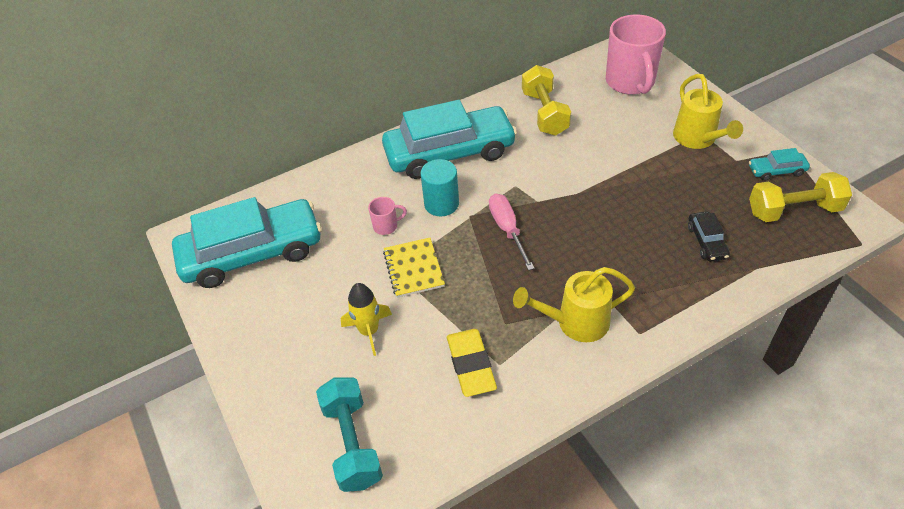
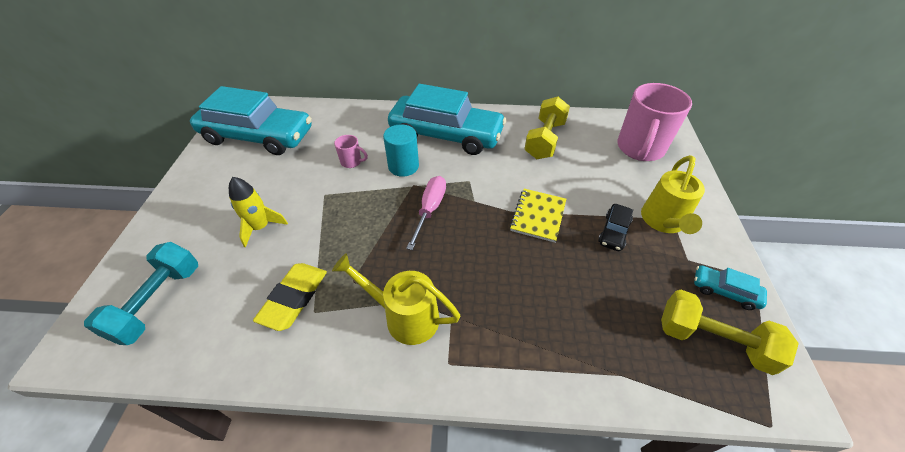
camera: 30 degrees right, 0 degrees up
yellow notebook [383,238,445,298] -> yellow notebook moved to [510,189,566,243]
black car [688,212,730,262] -> black car moved to [598,204,633,251]

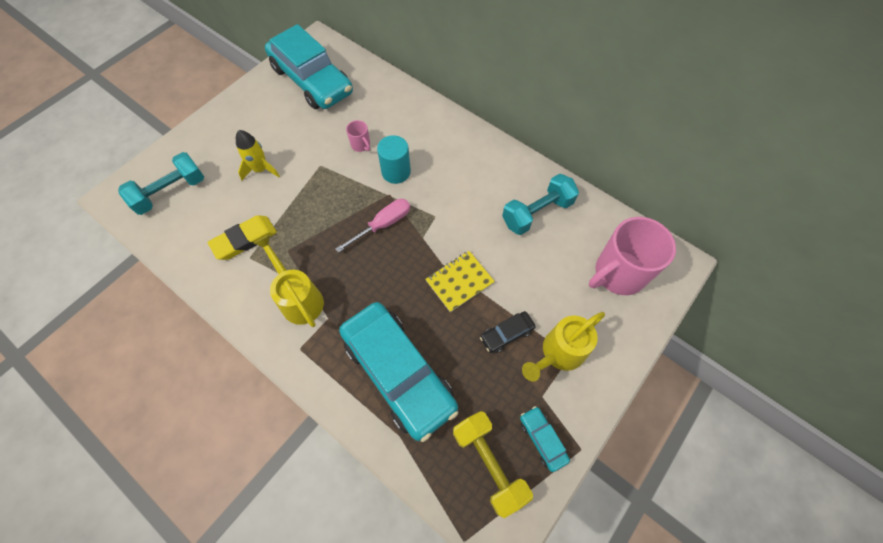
camera: 35 degrees right, 15 degrees up
turquoise car [388,84,506,155] -> turquoise car moved to [339,302,458,442]
yellow dumbbell [524,97,570,159] -> turquoise dumbbell [502,174,579,235]

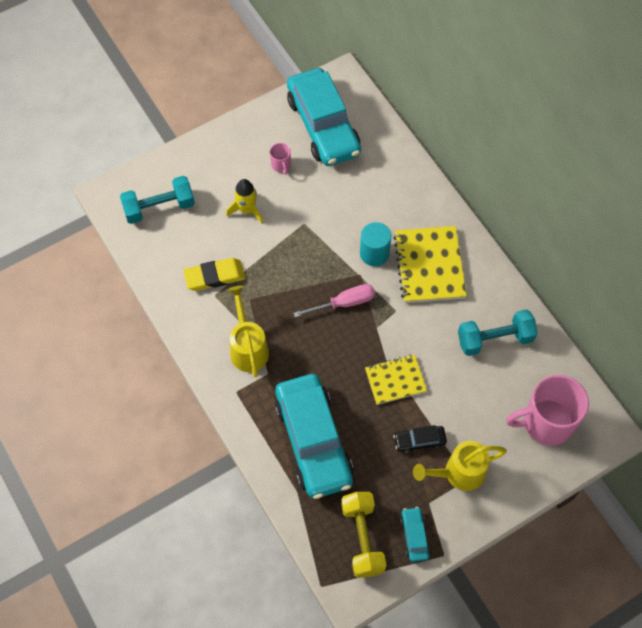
camera: 20 degrees right, 0 degrees up
pink mug [346,120,370,152] -> pink mug moved to [270,143,291,175]
none -> yellow notebook [393,226,467,303]

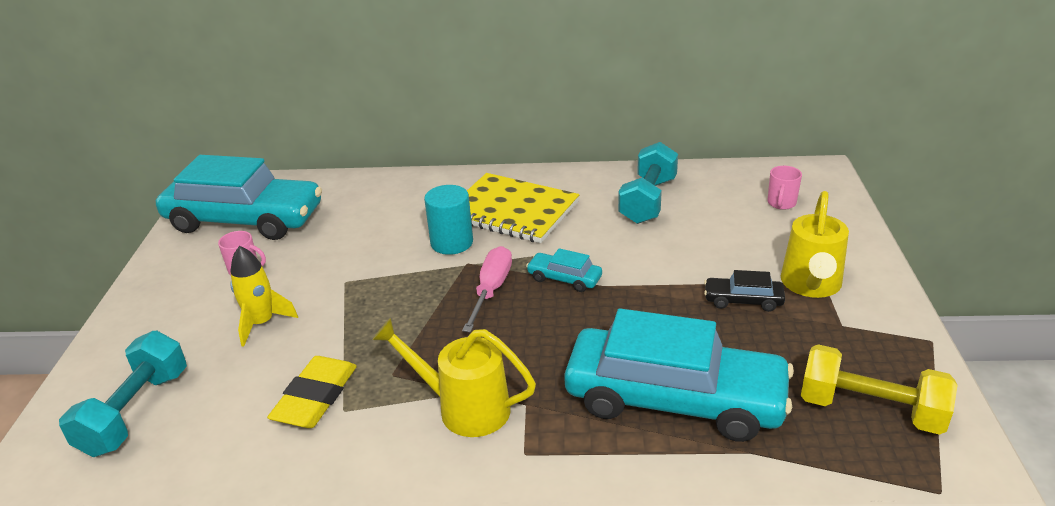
camera: 55 degrees left, 30 degrees down
yellow notebook [365,355,427,405] -> none
black car [393,425,447,454] -> black car turned 75 degrees clockwise [704,270,785,312]
turquoise car [400,507,430,562] -> turquoise car moved to [526,248,602,292]
pink mug [506,375,589,446] -> pink mug [767,166,802,210], size x0.43

